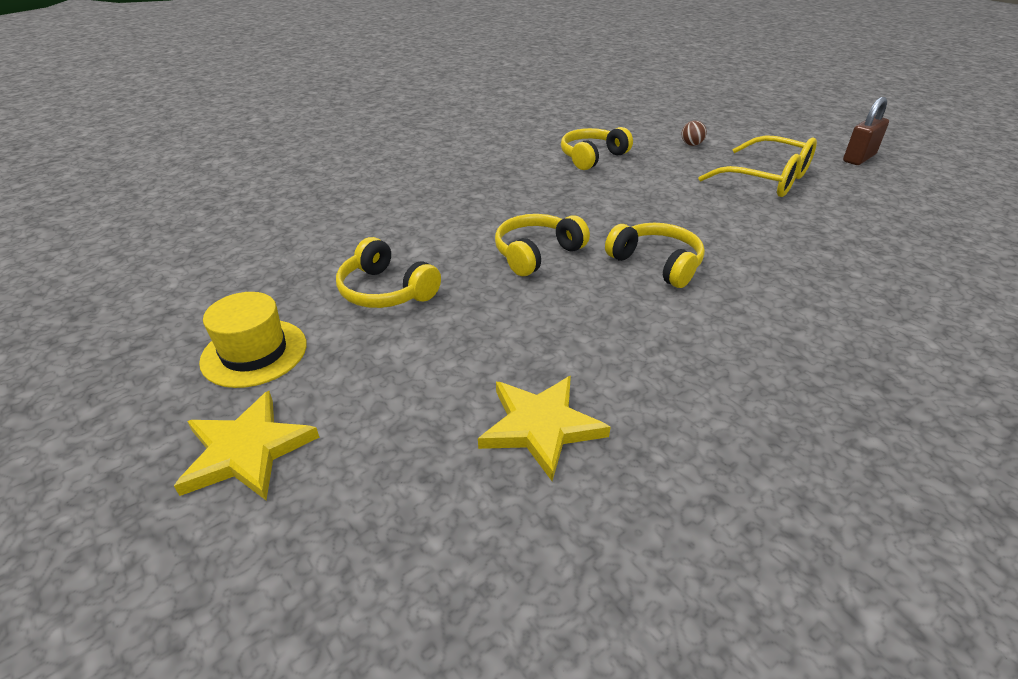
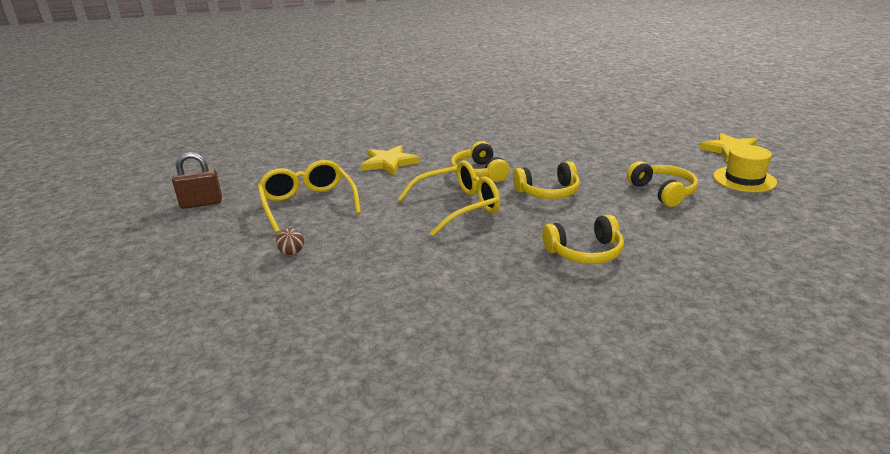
camera: 150 degrees left, 10 degrees down
yellow star [478,376,611,481] -> yellow star moved to [361,145,420,175]
yellow headphones [561,127,633,170] -> yellow headphones moved to [542,214,624,264]
none -> yellow glasses [398,160,500,236]

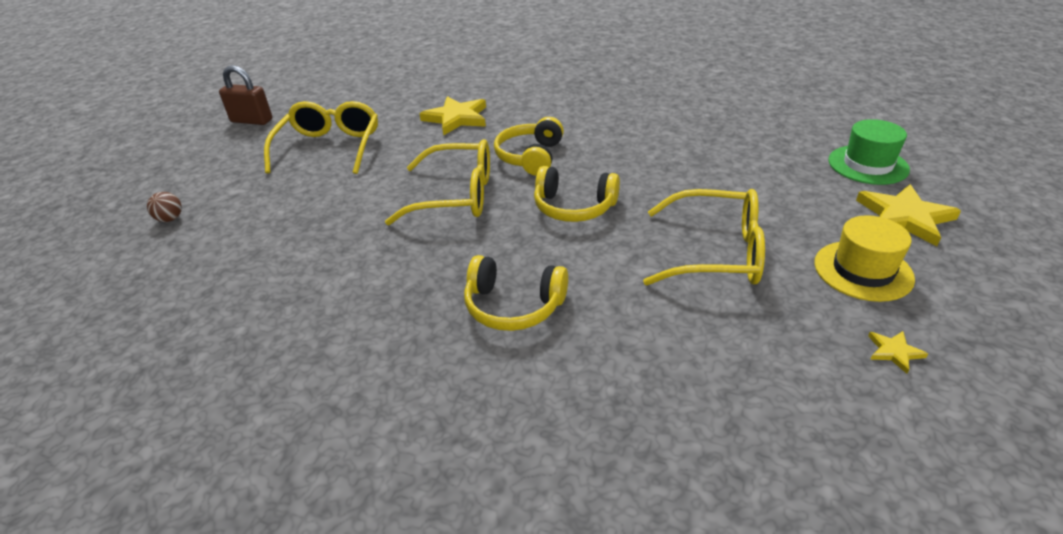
camera: 30 degrees right, 10 degrees up
brown ball [276,228,304,255] -> brown ball moved to [147,192,182,222]
yellow headphones [627,161,698,207] -> yellow glasses [643,189,765,285]
none -> green hat [828,119,910,185]
none -> yellow star [868,331,928,374]

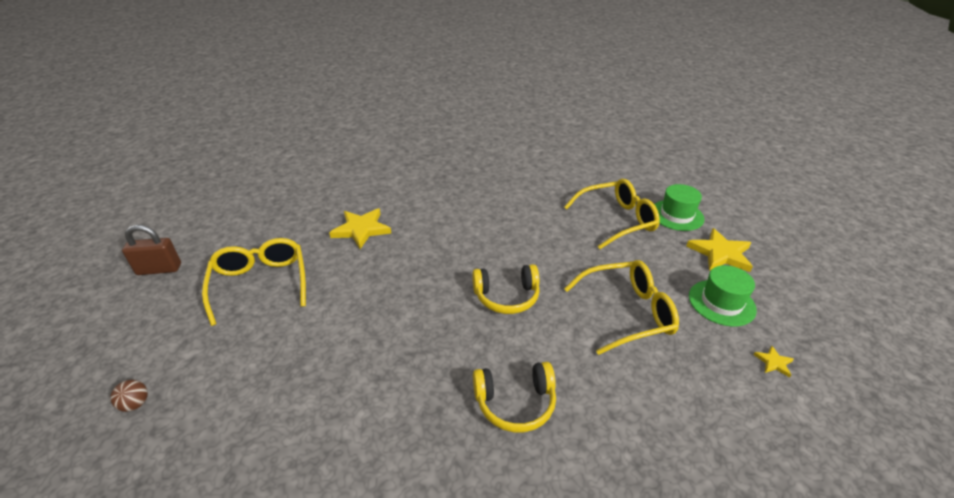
camera: 25 degrees left, 0 degrees up
yellow glasses [385,139,490,225] -> yellow glasses moved to [564,179,660,249]
yellow headphones [494,117,564,176] -> none
yellow hat [814,215,915,302] -> green hat [689,265,757,327]

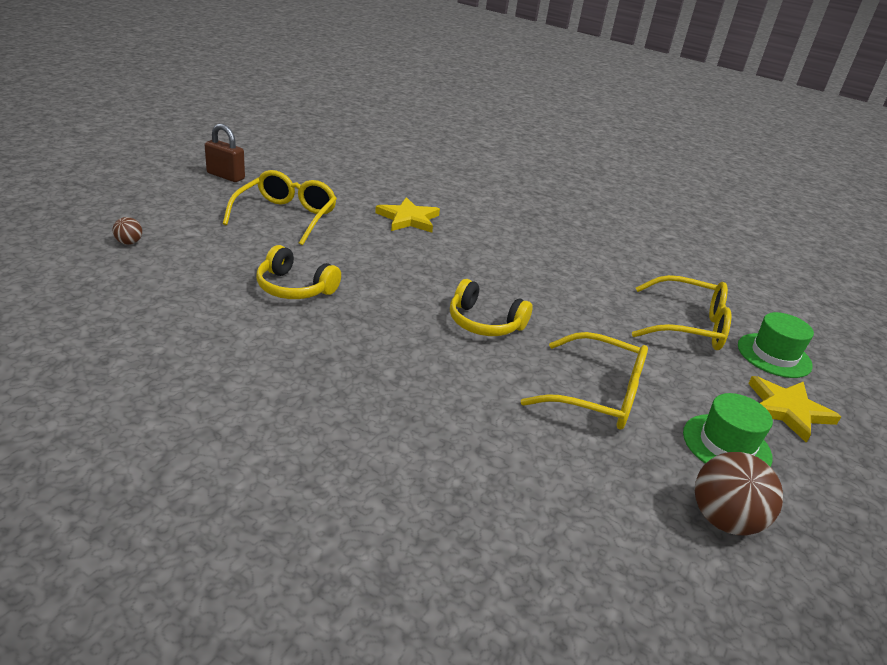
camera: 30 degrees right, 5 degrees down
yellow headphones [473,362,556,432] -> yellow headphones moved to [256,245,341,299]
yellow star [753,346,794,377] -> brown ball [695,452,783,535]

